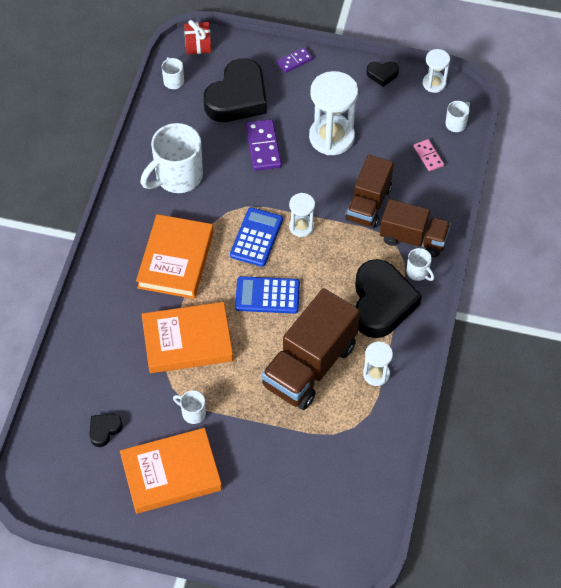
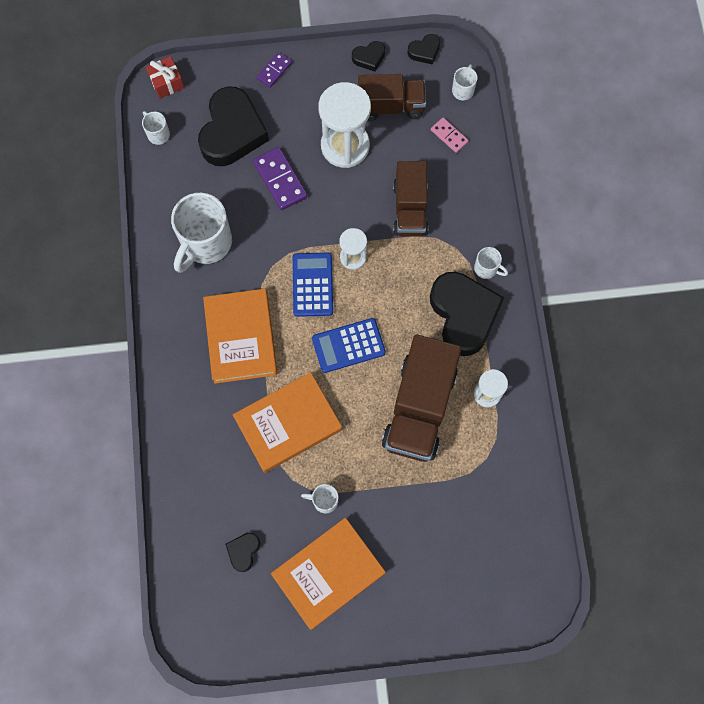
camera: 20 degrees left, 15 degrees up
brown truck [380,199,451,257] -> brown truck moved to [358,74,426,121]
white hourglass [423,49,450,93] -> black heart [407,34,440,64]

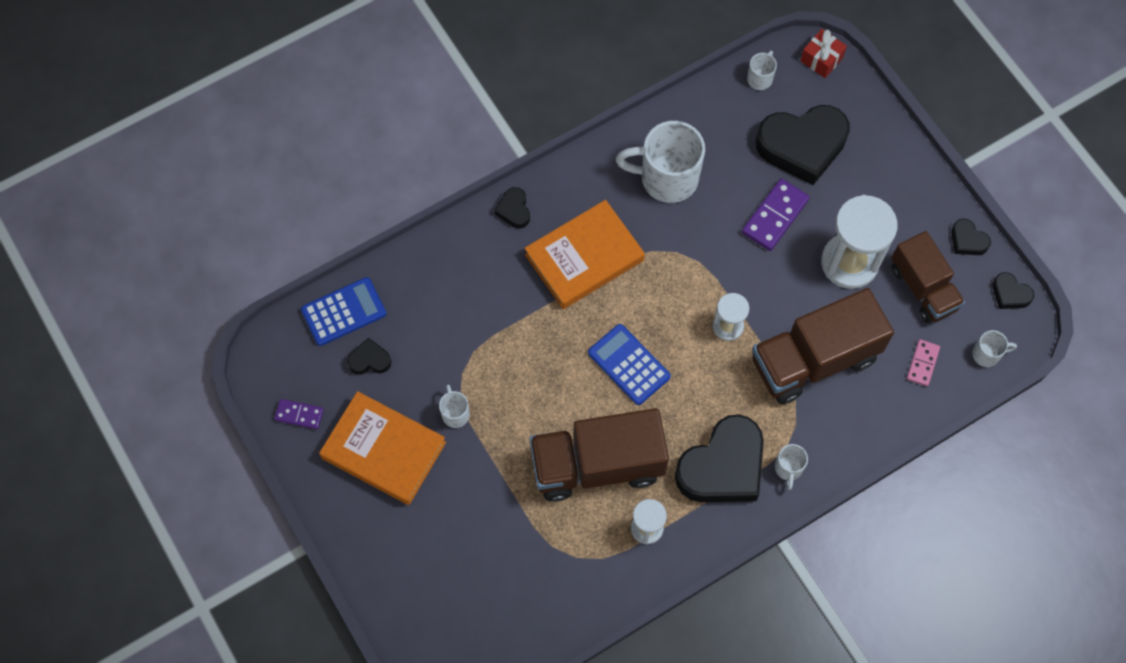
camera: 65 degrees right, 5 degrees down
orange book [233,372,342,473] -> none
purple domino [257,52,292,88] -> purple domino moved to [274,399,324,429]
blue calculator [293,253,333,317] -> blue calculator moved to [301,277,387,346]
brown truck [393,161,428,237] -> brown truck [752,288,894,404], size x1.54
none -> black heart [495,187,530,228]

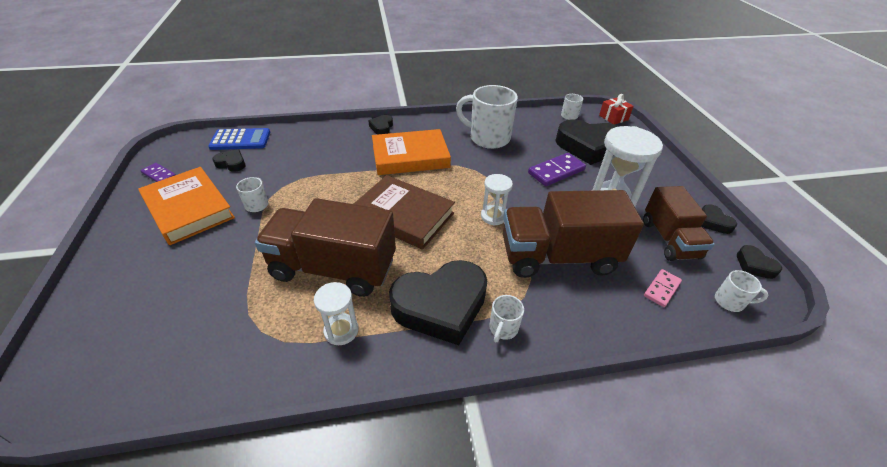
camera: 20 degrees right, 25 degrees down
blue calculator [588,324,671,405] -> brown book [354,175,455,250]

